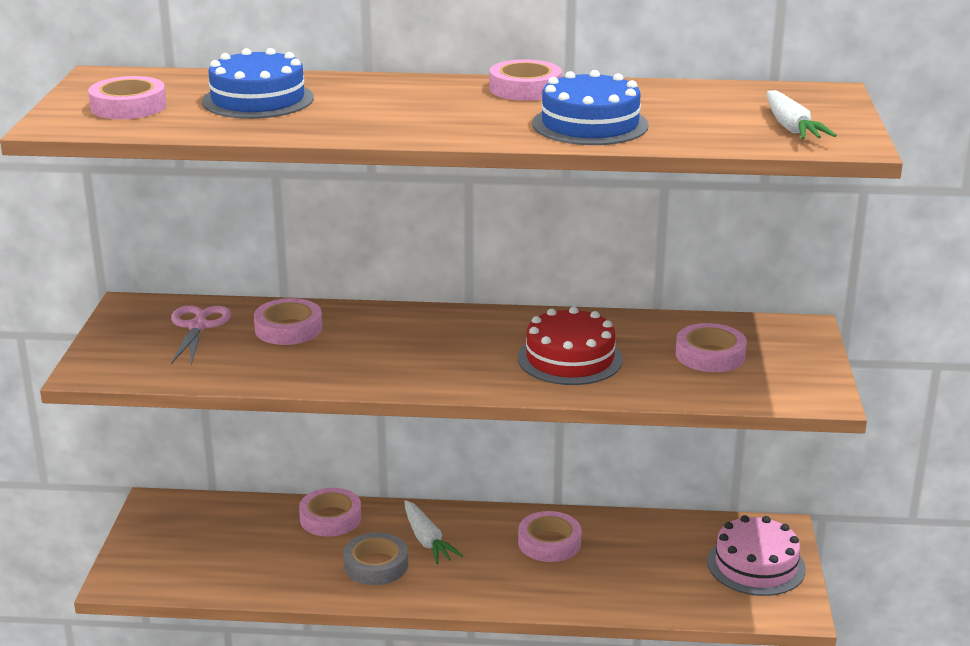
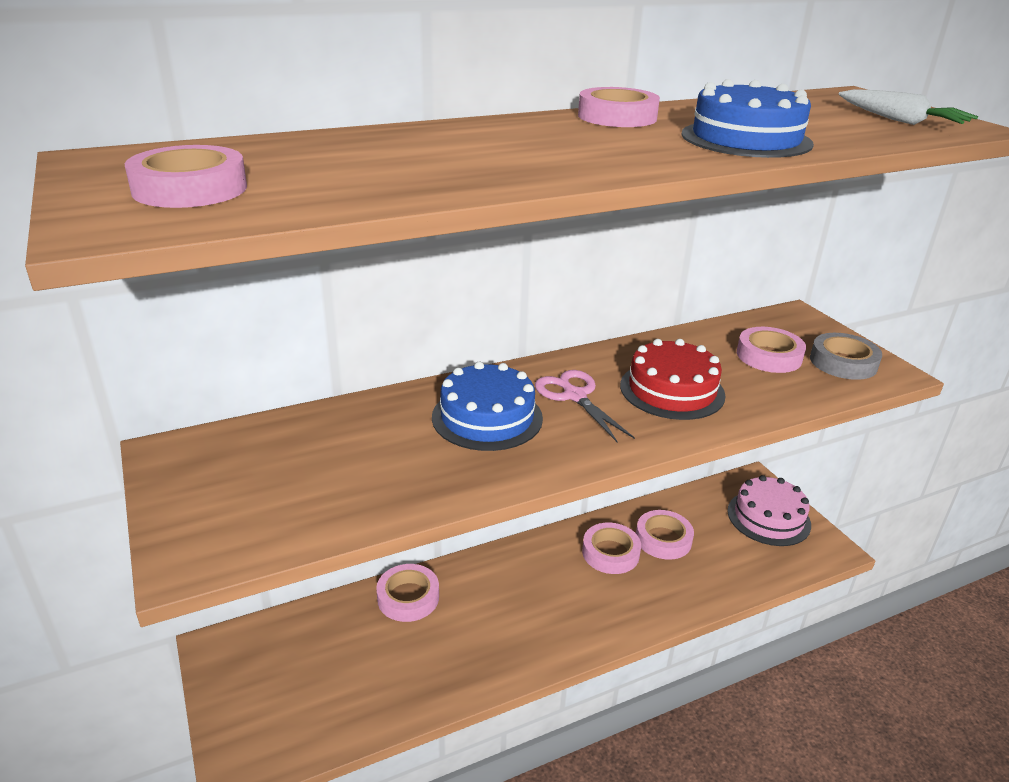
camera: 30 degrees left, 5 degrees up
pink scissors [171,306,231,365] -> pink scissors moved to [535,370,635,443]
blue cake [202,48,314,119] -> blue cake moved to [432,362,543,451]
pink tape [254,298,322,345] -> pink tape moved to [636,510,694,560]
grey tape [343,532,408,585] -> grey tape moved to [810,333,882,380]
white carrot [404,500,463,564] -> none

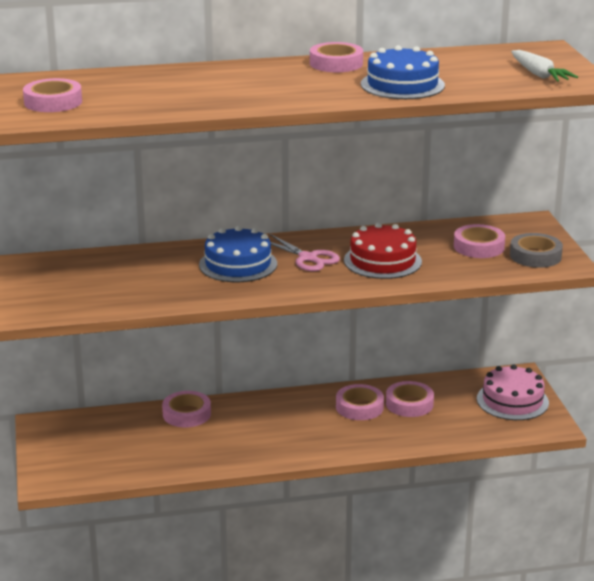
camera: 15 degrees right, 5 degrees down
pink scissors [535,370,635,443] -> pink scissors turned 150 degrees clockwise [269,233,340,271]

